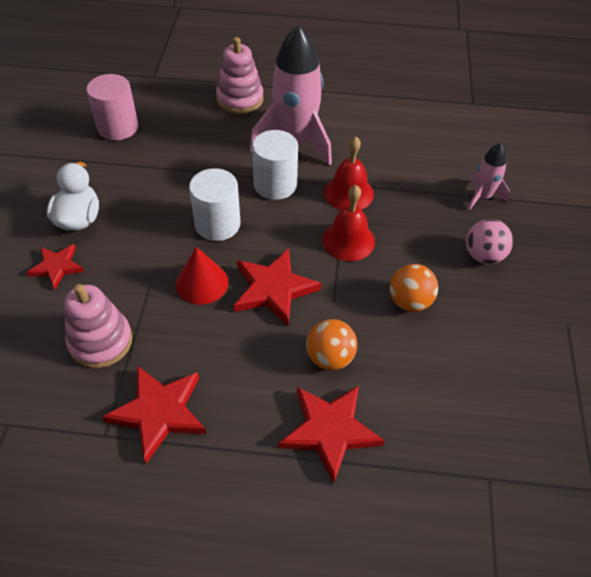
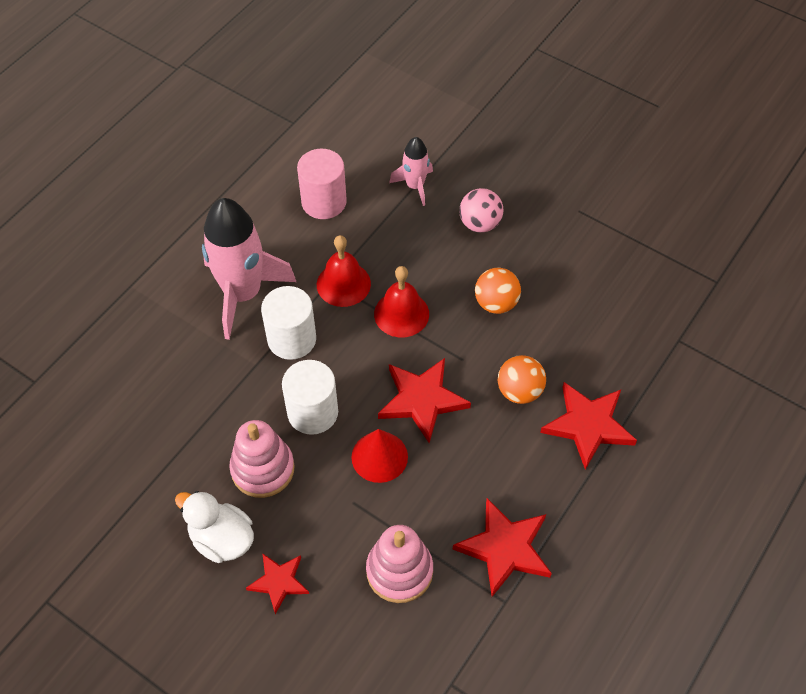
camera: 60 degrees left, 5 degrees up
pink cylinder [86,74,138,140] -> pink cylinder moved to [297,149,347,219]
pink stacking toy [216,37,263,114] -> pink stacking toy moved to [229,420,295,498]

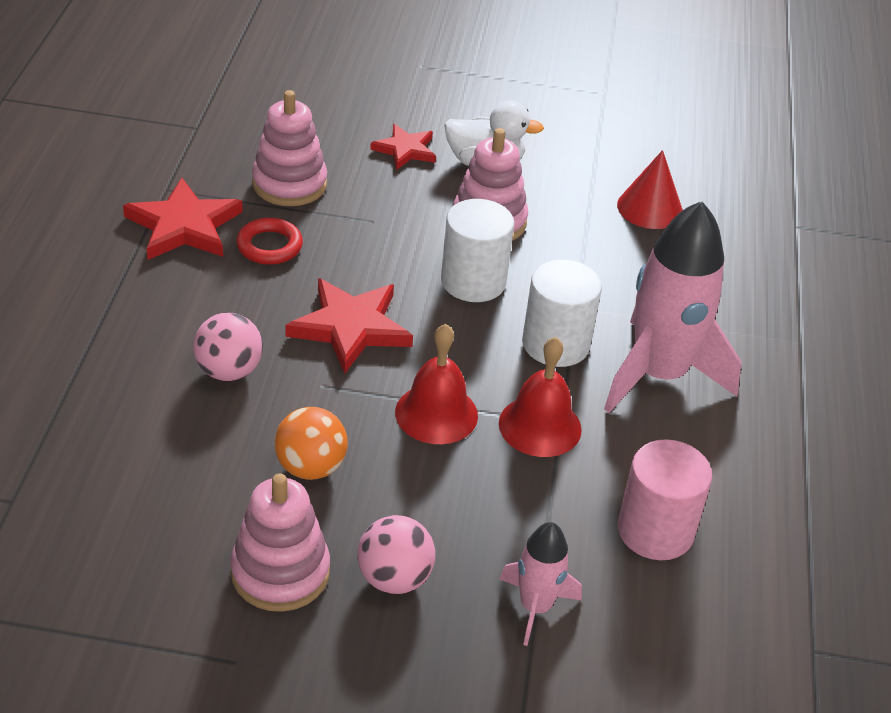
camera: 150 degrees right, 15 degrees down
red cone [351,429,408,483] -> red cone moved to [617,150,683,229]
orange ball [498,355,546,404] -> pink ball [193,313,263,381]
red star [540,382,637,470] -> none
none -> pink stacking toy [230,473,330,612]
none -> red ring [236,218,303,265]

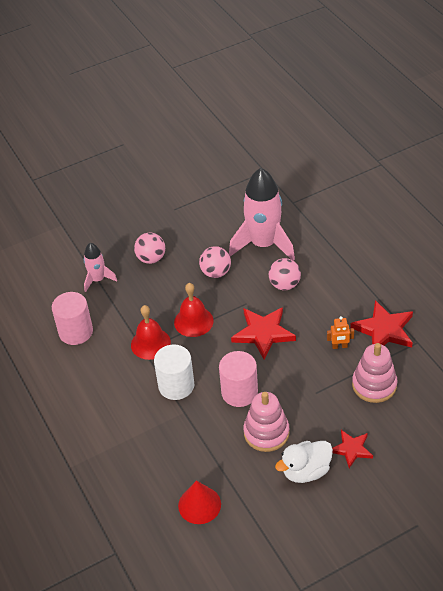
camera: 150 degrees right, 5 degrees up
pink stacking toy [230,473,330,612] -> none
red ring [236,218,303,265] -> orange robot [327,316,354,349]
orange ball [274,407,348,480] -> pink ball [199,246,231,278]
white cylinder [441,199,514,302] -> pink cylinder [219,351,258,407]
pink rocket [604,201,741,413] -> pink rocket moved to [229,168,295,261]

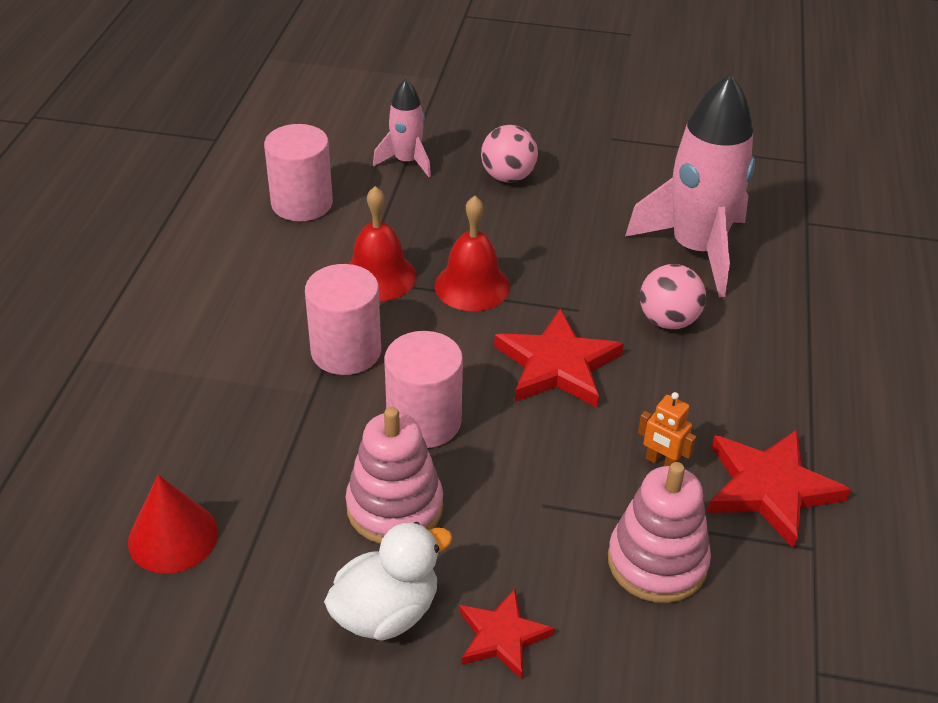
camera: 35 degrees right, 5 degrees down
white cylinder [154,344,194,400] -> pink cylinder [305,264,381,375]
pink ball [199,246,231,278] -> none
white duck [275,441,333,483] -> white duck turned 135 degrees clockwise [324,522,453,641]

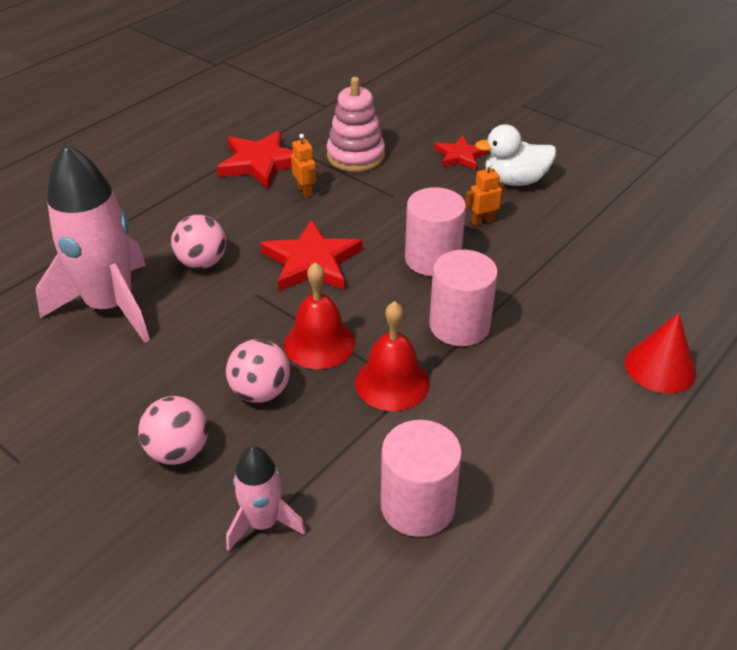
camera: 150 degrees left, 0 degrees up
red cone [128,474,218,574] -> red cone moved to [625,313,696,393]
pink stacking toy [346,407,443,544] -> orange robot [465,163,505,226]
none -> pink ball [226,339,290,403]

